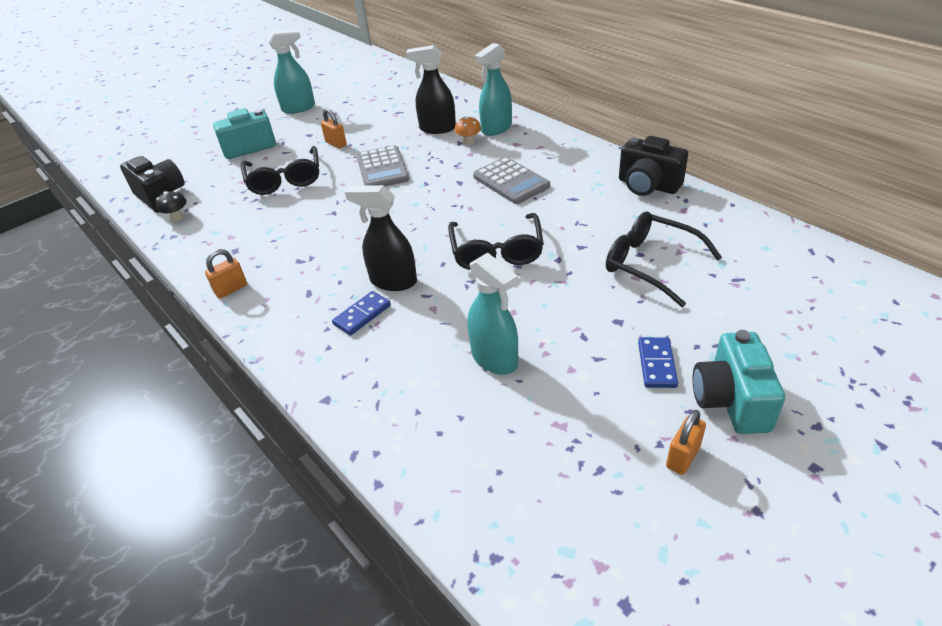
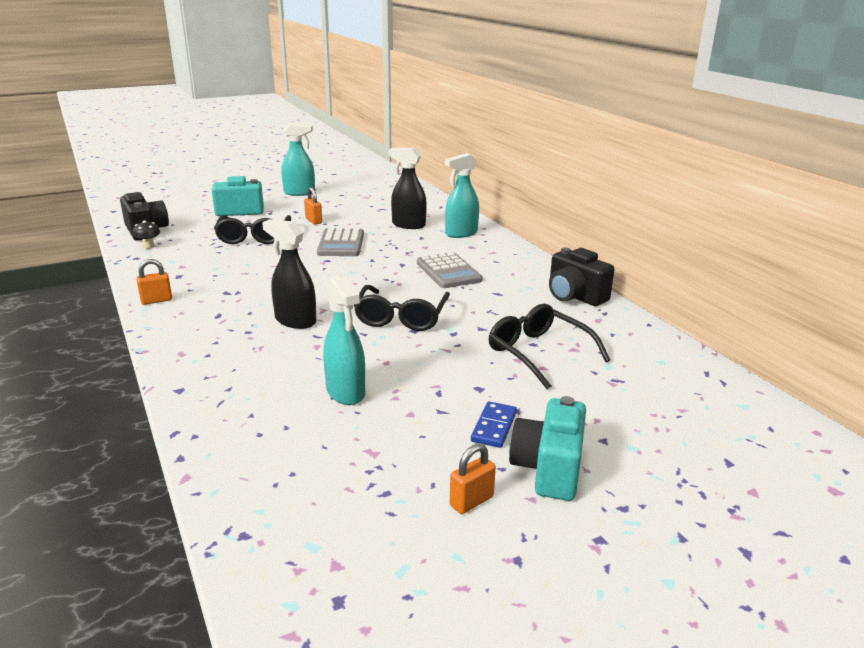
camera: 10 degrees right, 15 degrees down
blue domino [332,291,391,336] -> none
orange mushroom [455,116,481,145] -> none

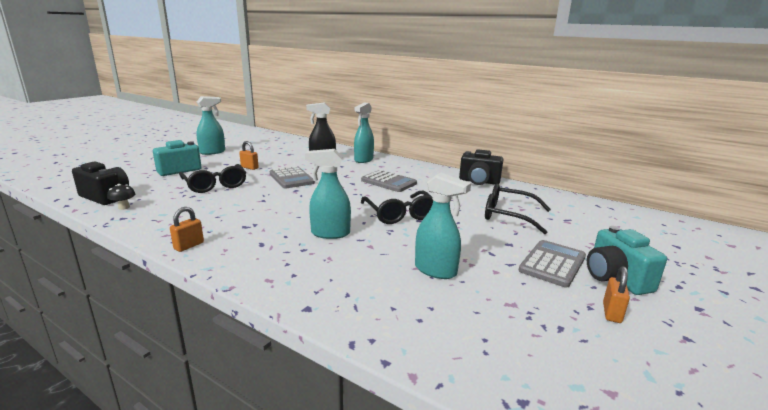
camera: 30 degrees left, 5 degrees down
black spray bottle [262,219,316,329] -> turquoise spray bottle [305,149,351,239]
blue domino [471,401,517,448] -> grey calculator [518,240,586,288]

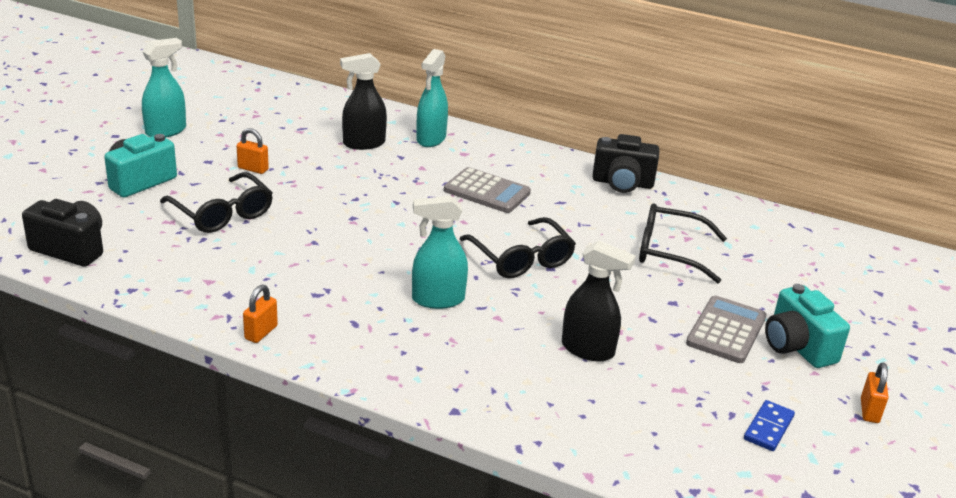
camera: 10 degrees left, 10 degrees up
black mushroom [107,184,135,210] -> none
grey calculator [270,166,315,189] -> none
turquoise spray bottle [415,173,471,279] -> black spray bottle [562,241,636,361]
orange padlock [603,266,630,323] -> orange padlock moved to [861,362,888,423]
none -> blue domino [744,400,795,451]

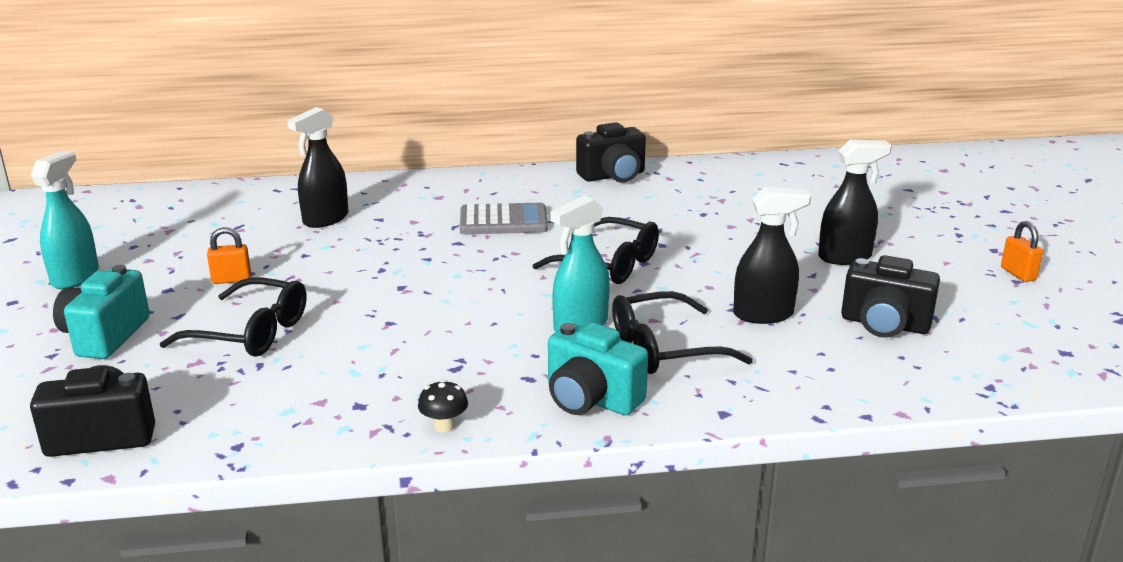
camera: 30 degrees left, 5 degrees down
orange padlock [243,285,278,343] -> black mushroom [418,380,468,433]
turquoise spray bottle [416,49,448,147] -> none
black glasses [639,203,727,283] -> black glasses moved to [612,291,753,374]
grey calculator [686,296,767,363] -> black spray bottle [818,139,892,265]
blue domino [744,400,795,451] -> none
turquoise camera [765,284,850,368] -> turquoise camera moved to [548,322,648,415]
none -> black camera [841,255,940,338]

